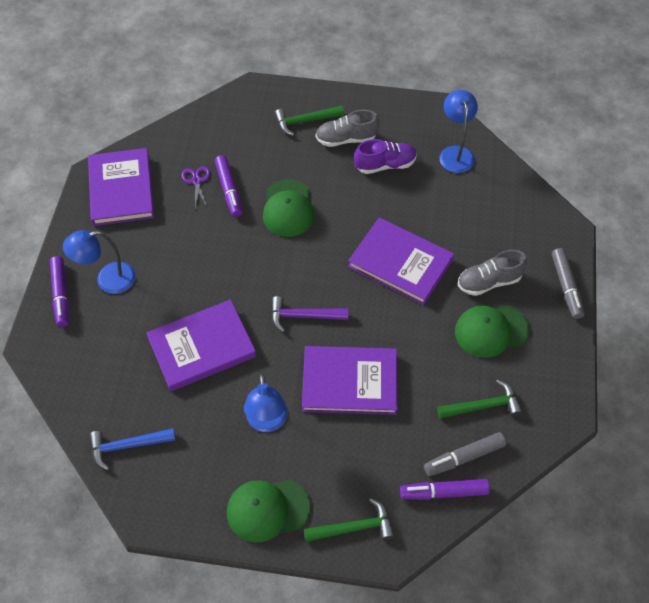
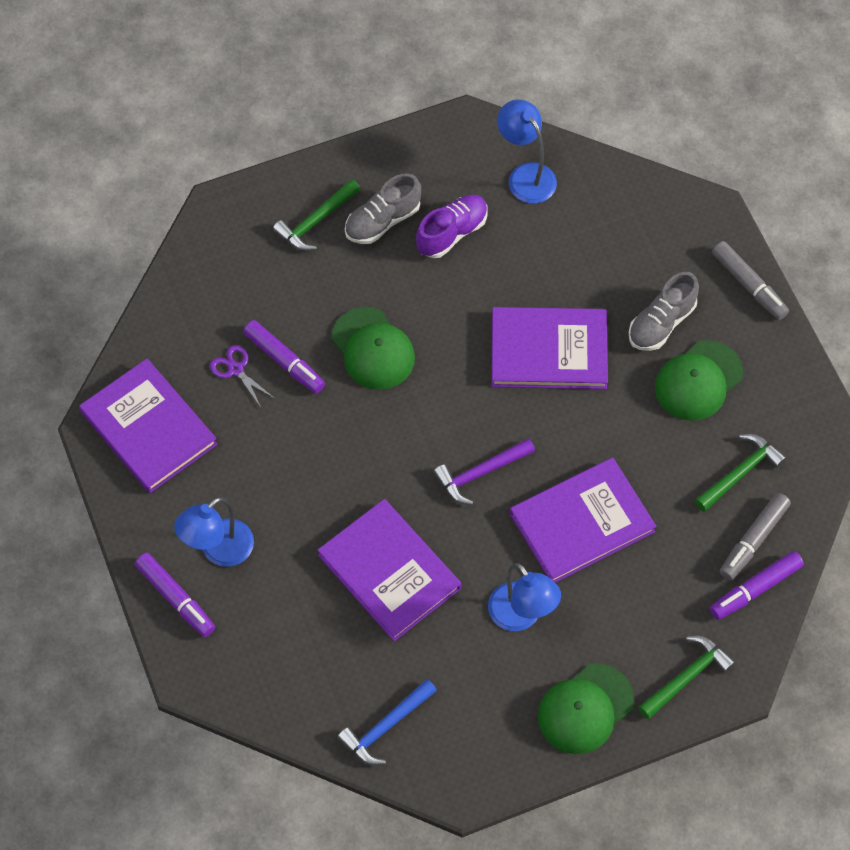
camera: 30 degrees left, 5 degrees up
purple book [146,300,256,391] -> purple book turned 75 degrees counterclockwise [317,499,461,641]

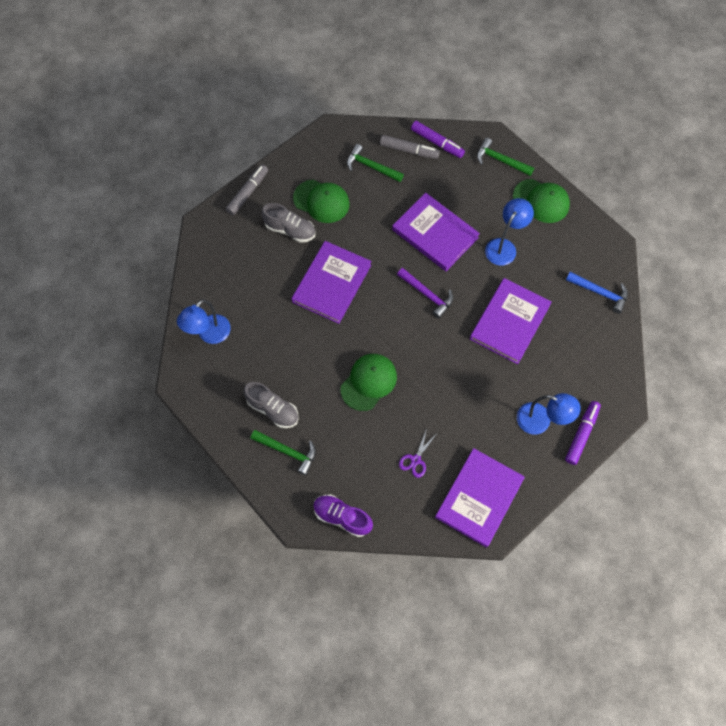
camera: 110 degrees left, 5 degrees up
purple marker [243,320,325,394] -> none
purple shoe [416,195,488,258] -> purple shoe moved to [313,495,373,537]
purple book [491,307,608,389] -> purple book turned 45 degrees clockwise [291,241,371,324]

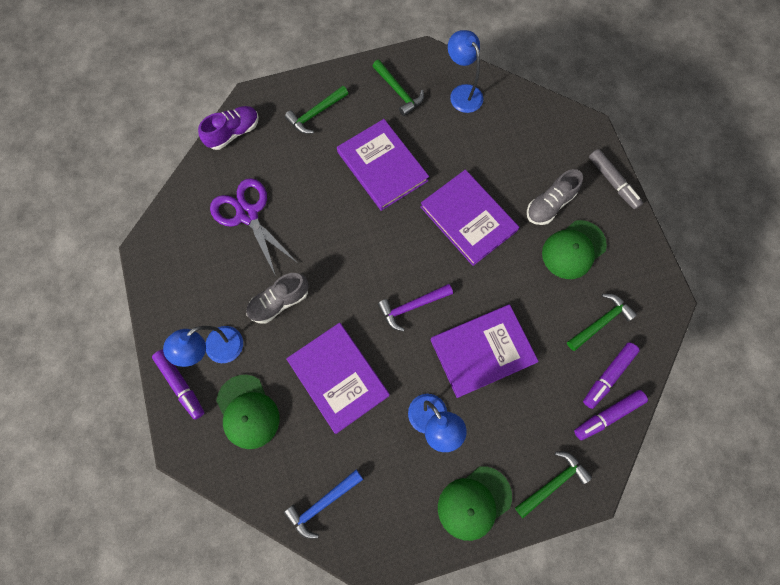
camera: 115 degrees right, 5 degrees up
grey shoe [244,382,298,428] -> grey shoe moved to [246,273,309,324]
green cap [341,354,397,411] -> green cap moved to [216,375,280,449]
grey marker [380,135,440,159] -> purple marker [583,342,640,409]
purple scissors [399,429,436,478] -> purple scissors [210,178,297,276], size x2.06
purple book [435,448,525,547] -> purple book moved to [337,119,429,211]
none -> green hammer [373,60,424,116]

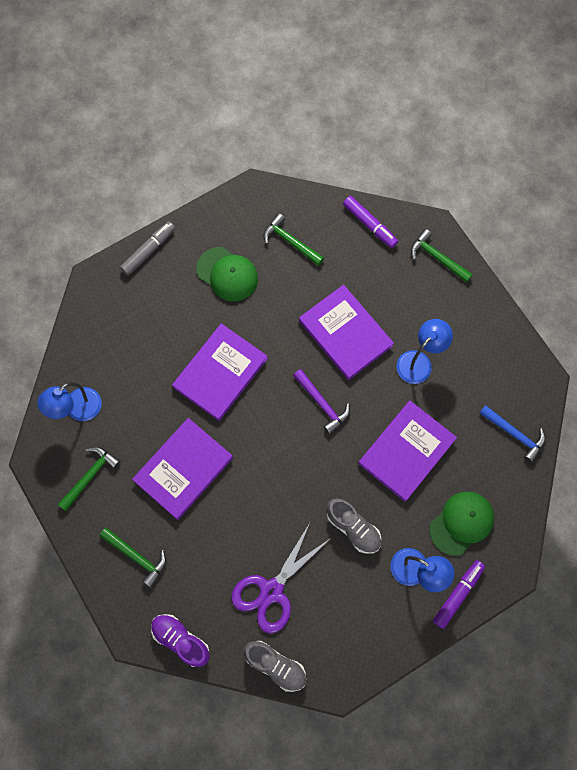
camera: 105 degrees left, 0 degrees up
green cap [438,466,512,541] -> none
grey shoe [527,169,583,225] -> grey shoe moved to [244,641,306,692]
purple marker [583,342,640,409] -> none

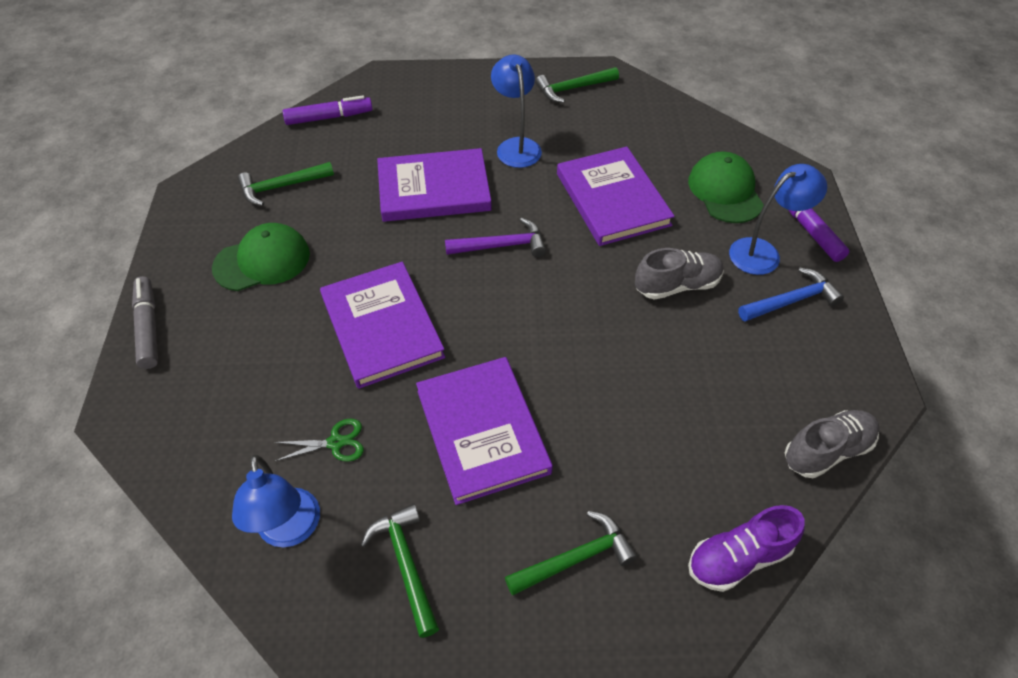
camera: 60 degrees left, 20 degrees down
purple scissors [231,523,331,634] -> none
green hammer [411,229,473,283] -> green hammer moved to [535,67,619,103]
blue hammer [480,405,545,463] -> blue hammer moved to [738,268,844,322]
none -> green scissors [274,418,364,462]

